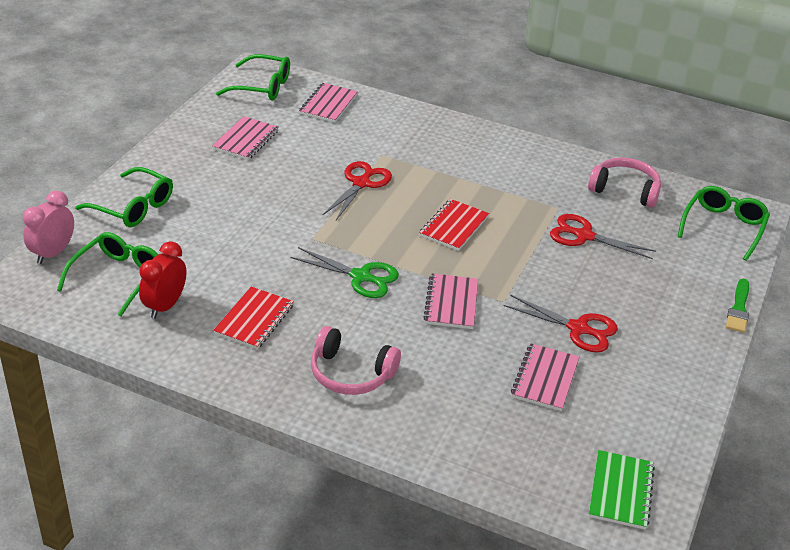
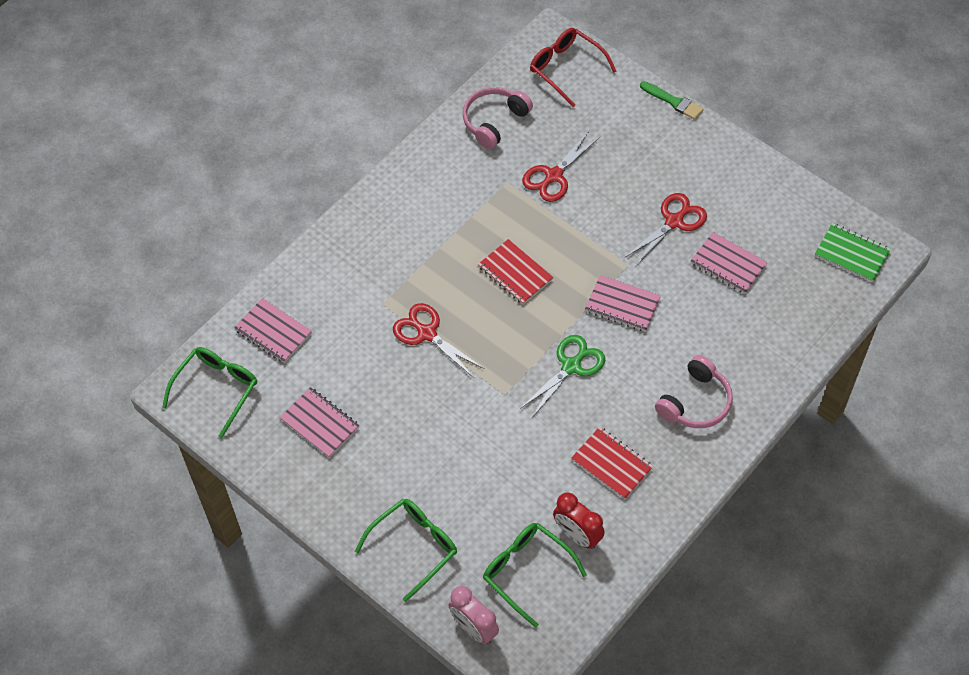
camera: 70 degrees left, 20 degrees up
green glasses [677,186,770,261] -> red glasses [530,28,616,107]

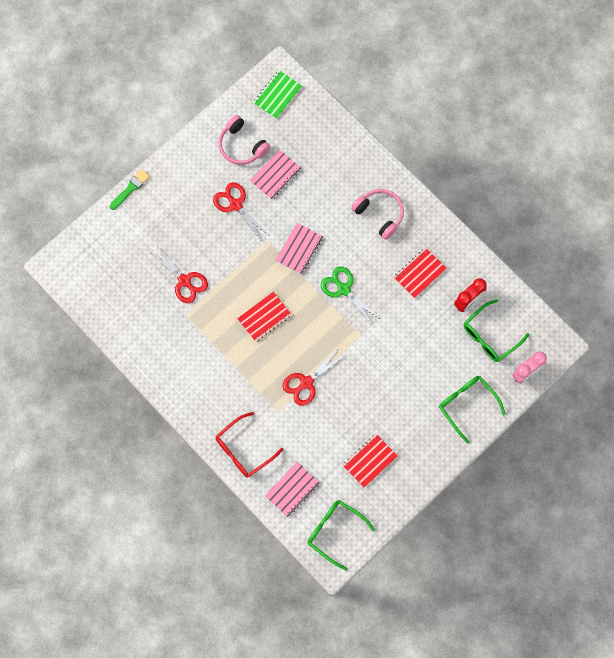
camera: 85 degrees left, 15 degrees up
pink notebook [280,387,360,458] -> red notebook [343,434,398,488]
pink headphones [463,87,533,149] -> pink headphones moved to [218,115,270,165]
red glasses [530,28,616,107] -> red glasses moved to [216,412,283,478]

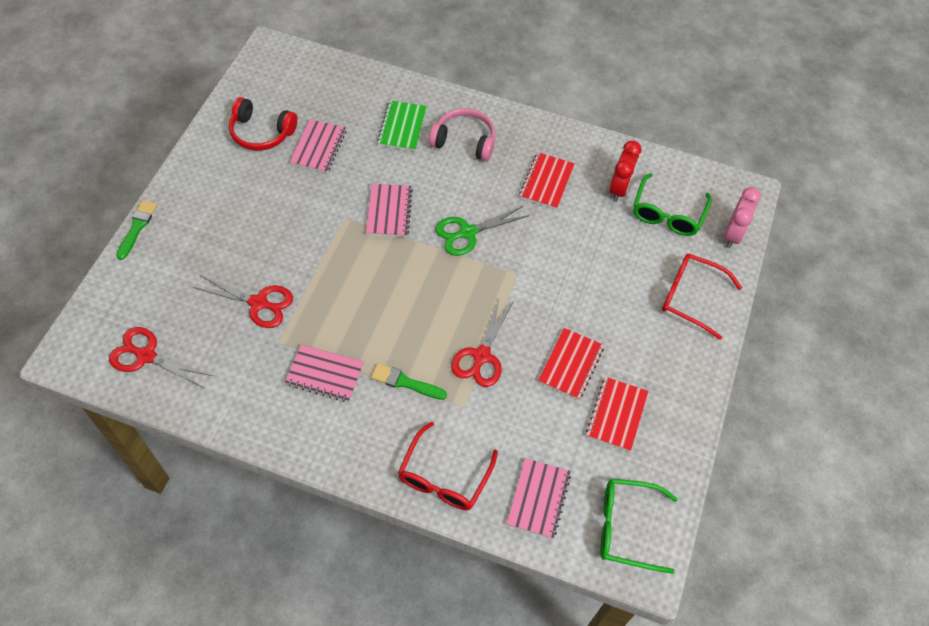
camera: 30 degrees left, 15 degrees down
red scissors [213,182,270,240] -> red scissors moved to [109,327,212,388]
pink headphones [218,115,270,165] -> red headphones [229,97,298,151]
red notebook [237,292,292,342] -> red notebook moved to [538,328,604,400]
green notebook [253,70,302,119] -> green notebook moved to [377,100,427,151]
green scissors [321,266,381,325] -> green scissors turned 45 degrees counterclockwise [435,206,530,256]
green glasses [439,376,506,444] -> red glasses [662,254,742,340]
none -> pink notebook [285,344,364,402]
none -> green brush [371,363,447,400]

